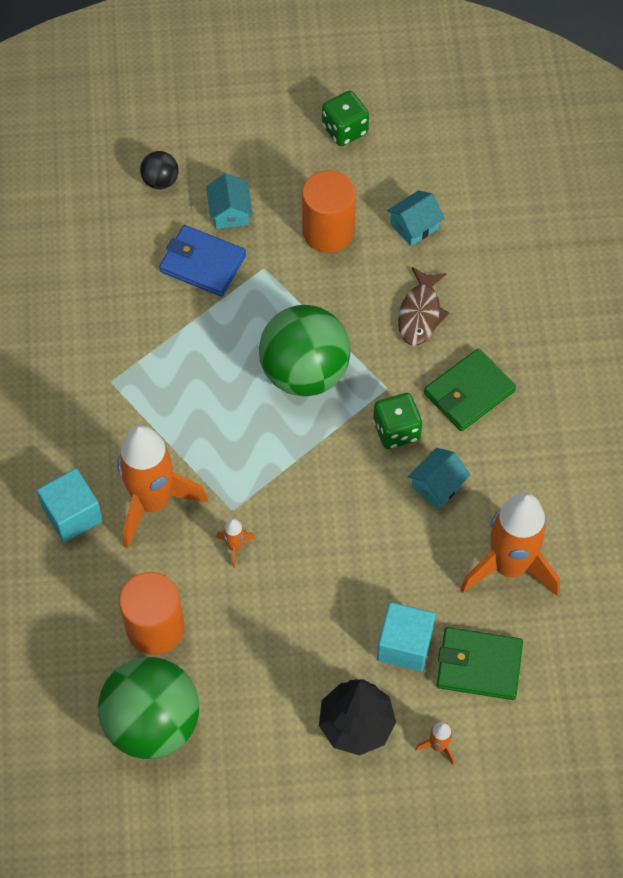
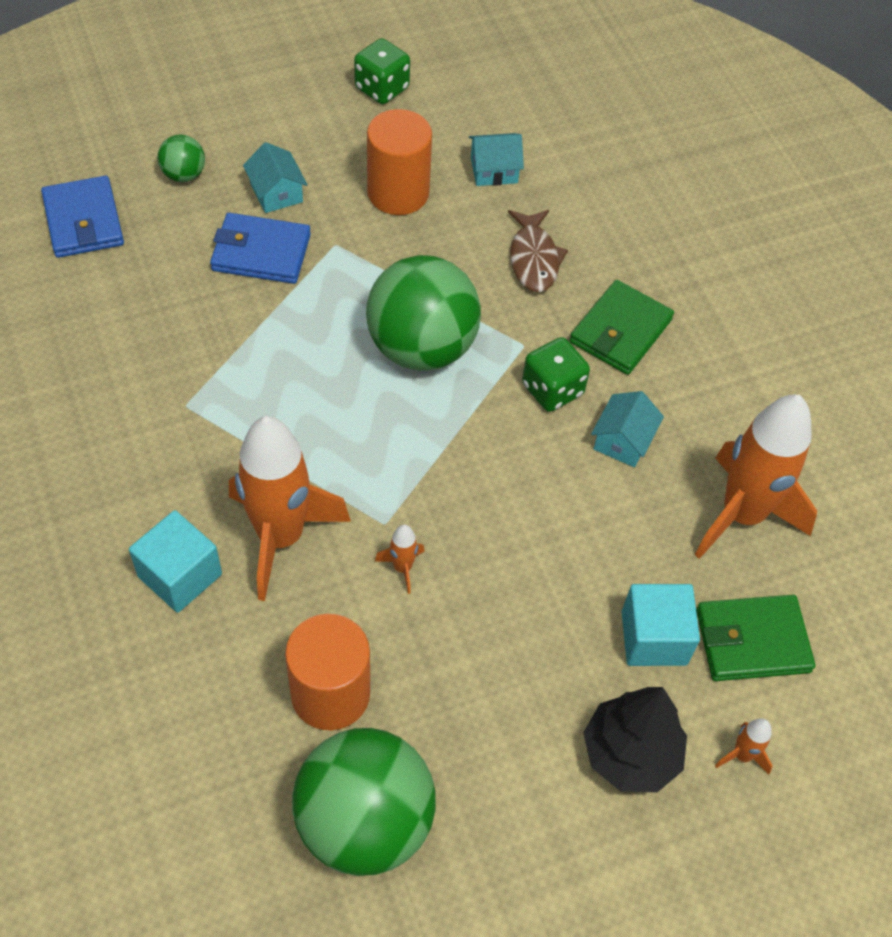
camera: 20 degrees left, 5 degrees down
black ball [140,151,179,189] -> green ball [158,135,205,182]
turquoise house [387,190,444,246] -> turquoise house turned 45 degrees clockwise [469,133,524,186]
none -> blue wallet [41,176,124,258]

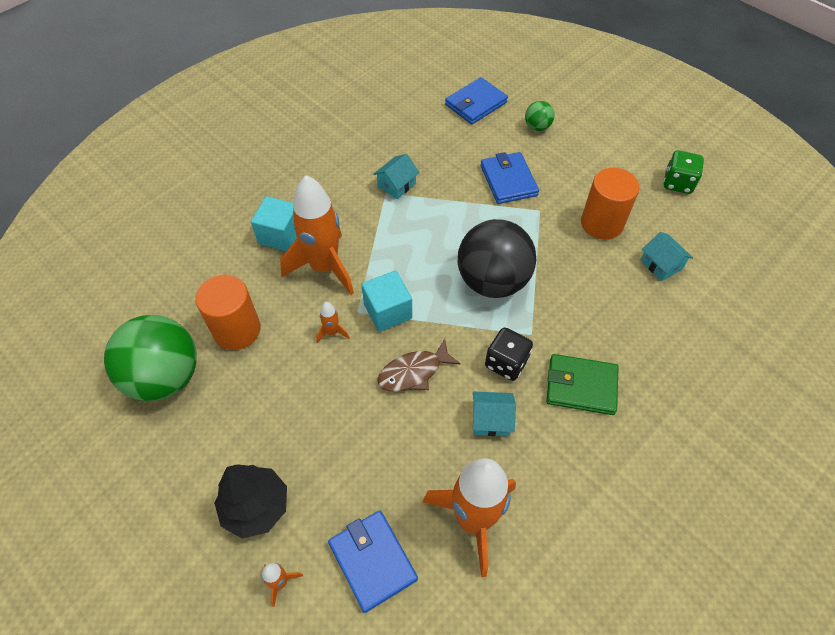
camera: 70 degrees right, 0 degrees up
turquoise house [243,142,308,213] -> turquoise house moved to [373,154,420,199]
green ball [366,255,481,371] -> black ball [458,219,536,298]
brown fish [508,210,568,292] -> brown fish moved to [377,339,461,391]
green dice [522,337,590,412] -> black dice [485,327,533,381]
turquoise cube [622,584,700,666] -> turquoise cube moved to [361,270,412,332]
green wallet [696,595,815,681] -> blue wallet [328,510,418,613]

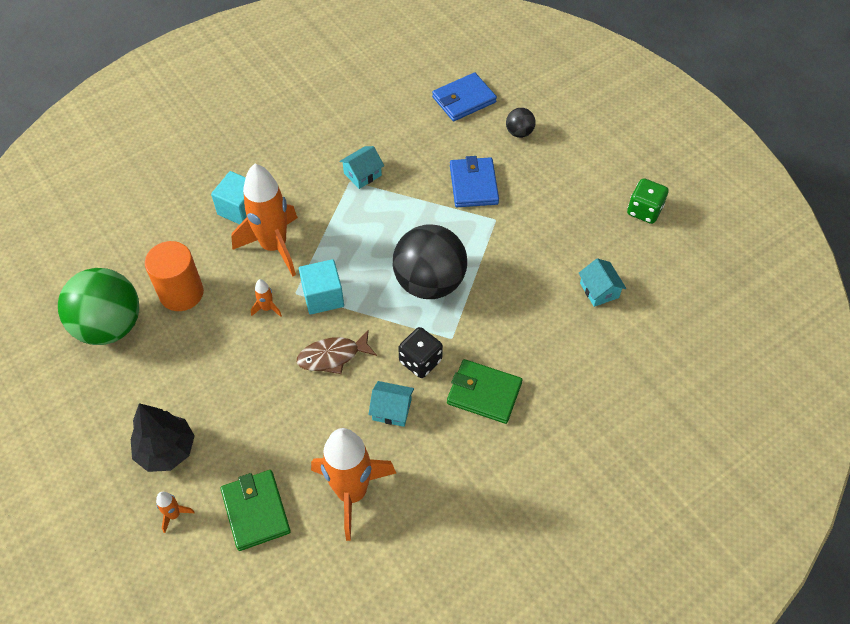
camera: 10 degrees right, 0 degrees up
blue wallet [328,510,418,613] -> green wallet [221,470,291,551]
green ball [525,101,554,131] -> black ball [506,108,536,138]
orange cylinder [581,168,639,240] -> none

